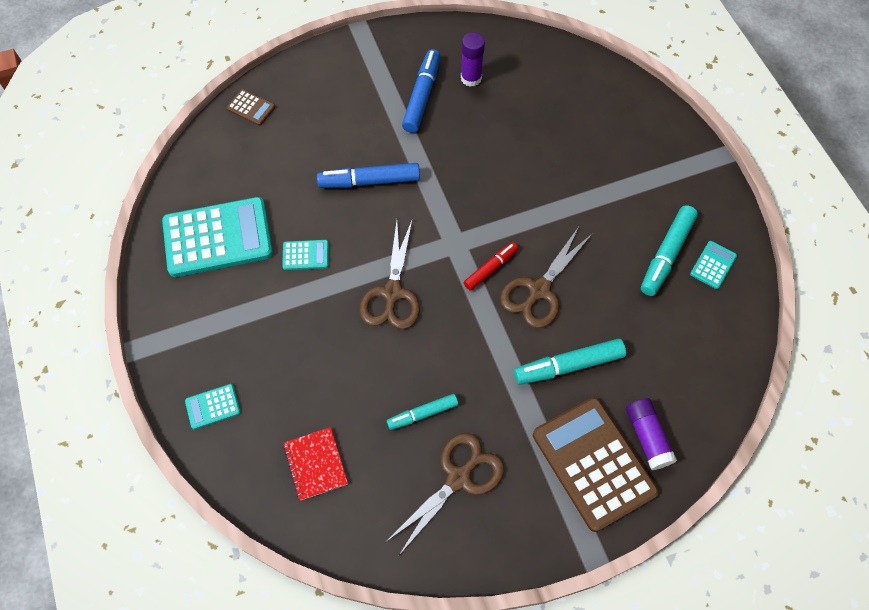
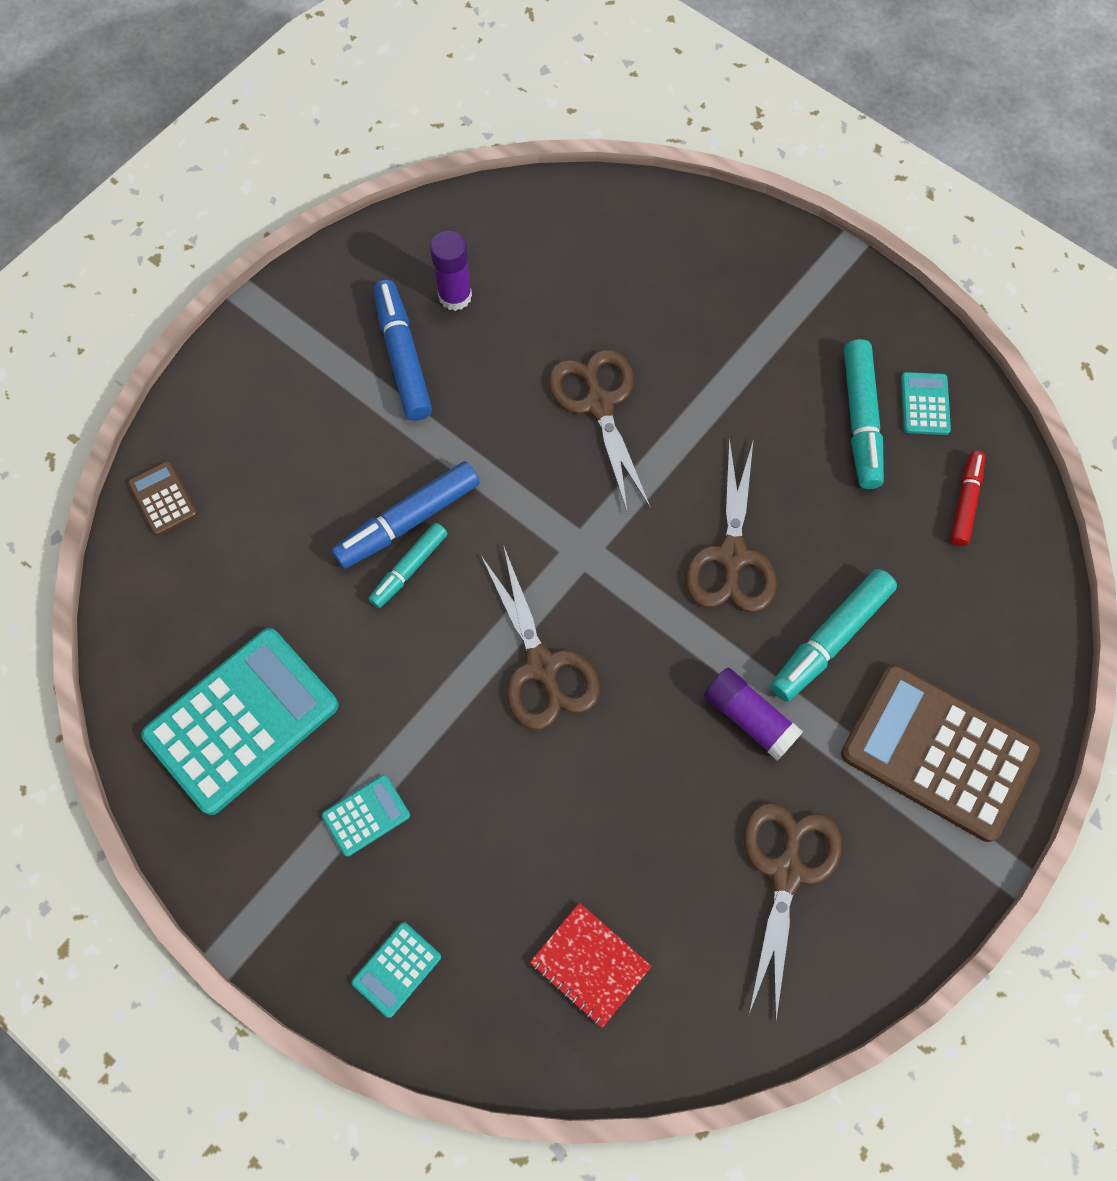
camera: 30 degrees left, 5 degrees up
brown calculator [227,89,275,126] -> brown calculator turned 120 degrees counterclockwise [128,461,198,536]
turquoise calculator [282,240,329,270] -> turquoise calculator moved to [322,775,410,857]
turquoise marker [387,394,458,430] -> turquoise marker moved to [368,523,448,608]
red marker [464,242,518,291] -> red marker moved to [951,451,985,546]
purple glue stick [626,398,677,470] -> purple glue stick moved to [704,668,803,761]
none -> brown scissors [548,349,651,514]

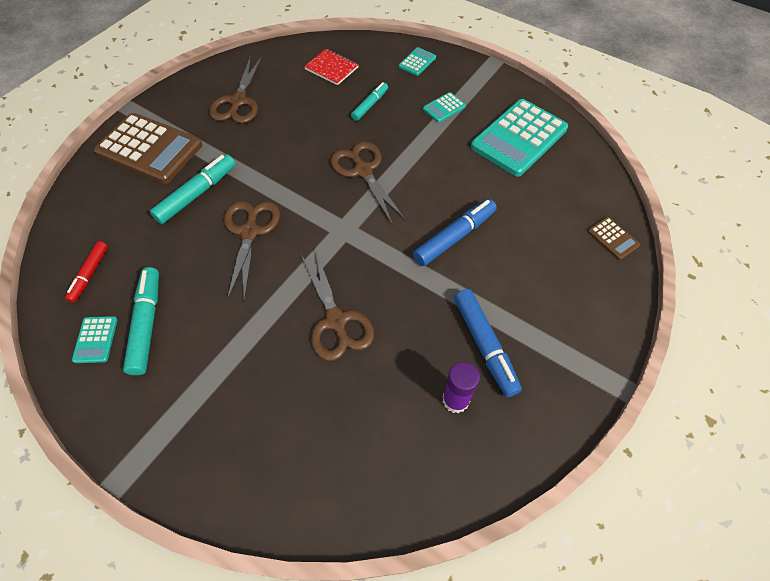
camera: 175 degrees right, 10 degrees down
turquoise marker [368,523,448,608] -> turquoise marker moved to [351,82,388,121]
purple glue stick [704,668,803,761] -> none

